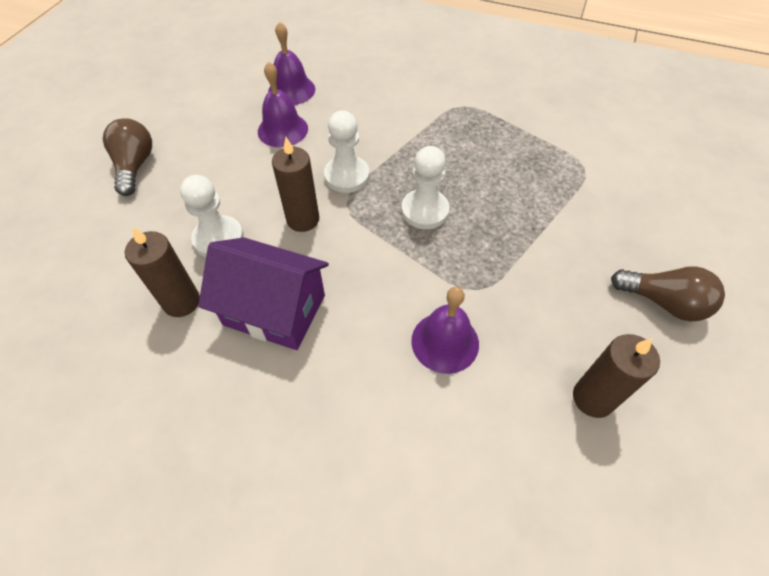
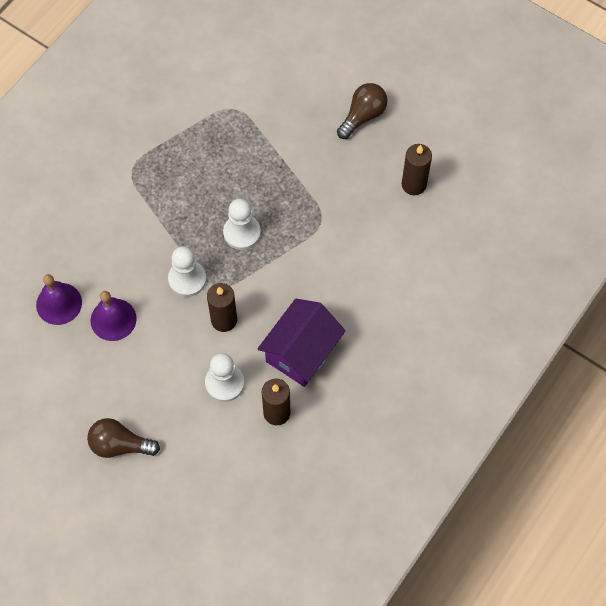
camera: 75 degrees left, 10 degrees up
purple bell [411,287,479,374] -> none

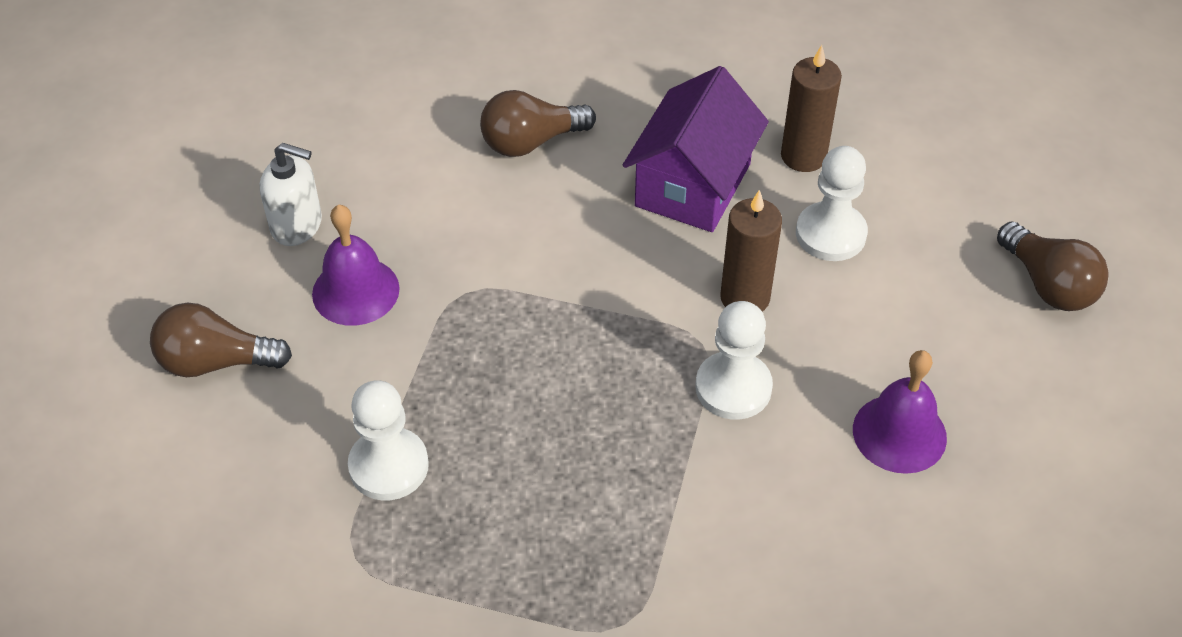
camera: 130 degrees left, 15 degrees down
purple bell [36,274,82,325] -> purple bell moved to [312,204,400,326]
white pawn [223,199,261,250] -> white pawn moved to [348,380,429,500]
purple house [258,299,346,387] -> purple house turned 60 degrees counterclockwise [623,66,769,232]
brown candle [402,144,432,196] -> white soap dispenser [260,143,322,246]
none -> brown light bulb [480,90,596,157]

